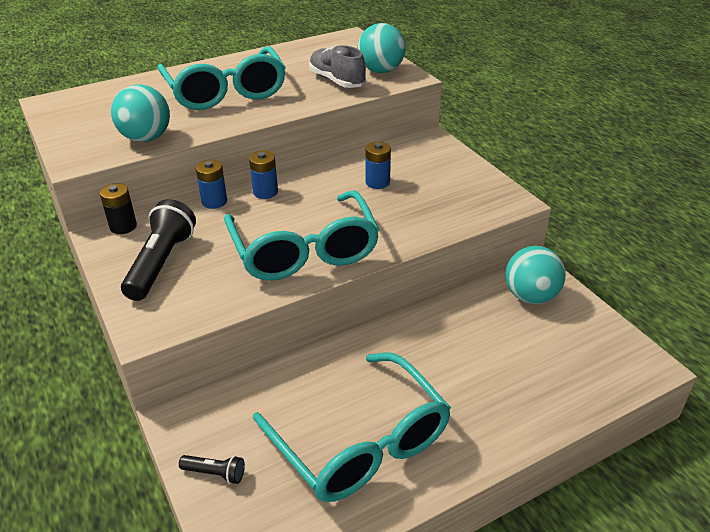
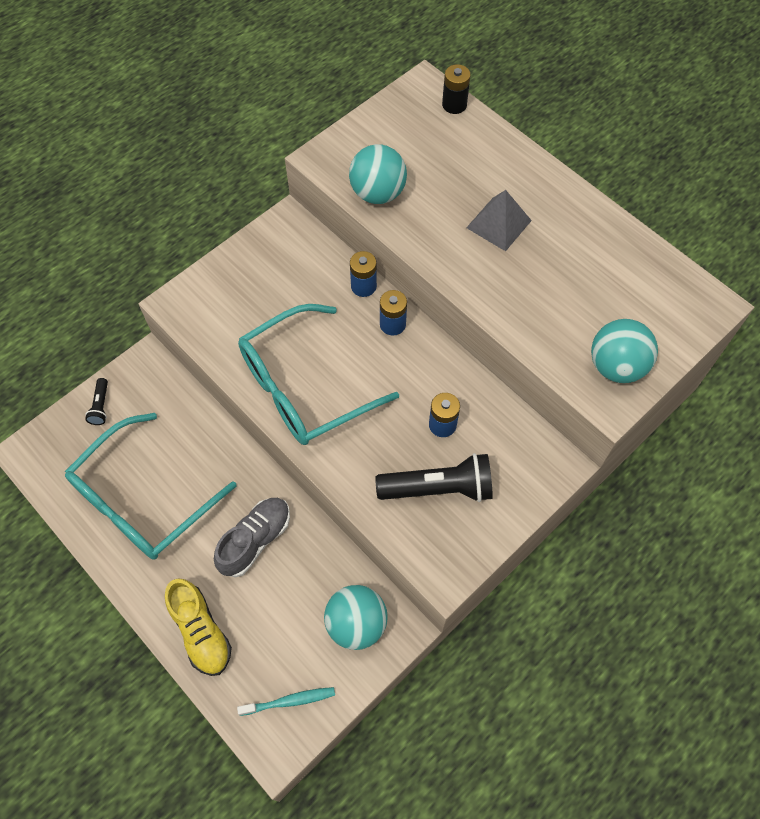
camera: 75 degrees right, 25 degrees up
black battery [100,183,137,234] -> black battery moved to [442,64,471,114]
black flashlight [121,199,196,301] -> black flashlight moved to [375,453,493,502]
turquoise glasses [157,46,286,110] -> grey pyramid [466,190,532,251]
grey shoe [309,45,366,88] -> grey shoe moved to [214,498,290,577]
none -> yellow shoe [165,578,232,676]
none -> turquoise toothbrush [237,687,335,716]

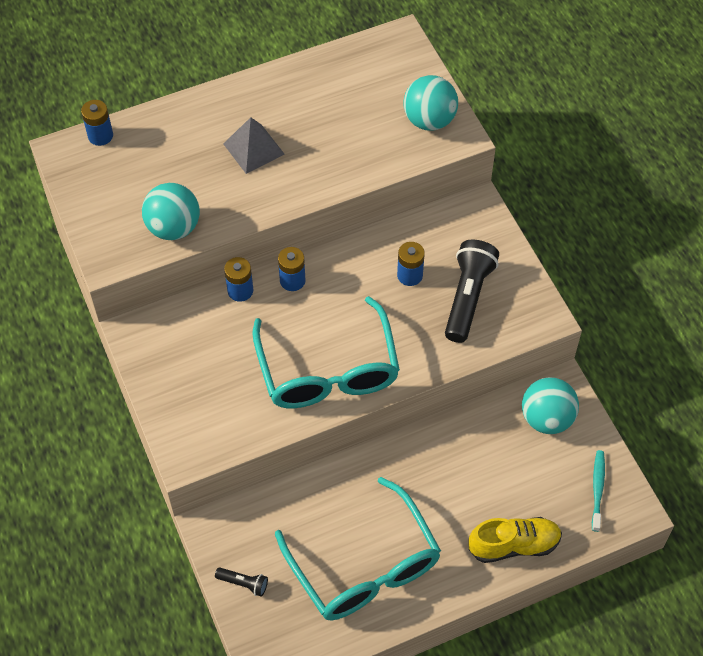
camera: 70 degrees left, 5 degrees down
grey shoe [214,498,290,577] -> none
black battery [442,64,471,114] -> blue battery [81,100,113,146]

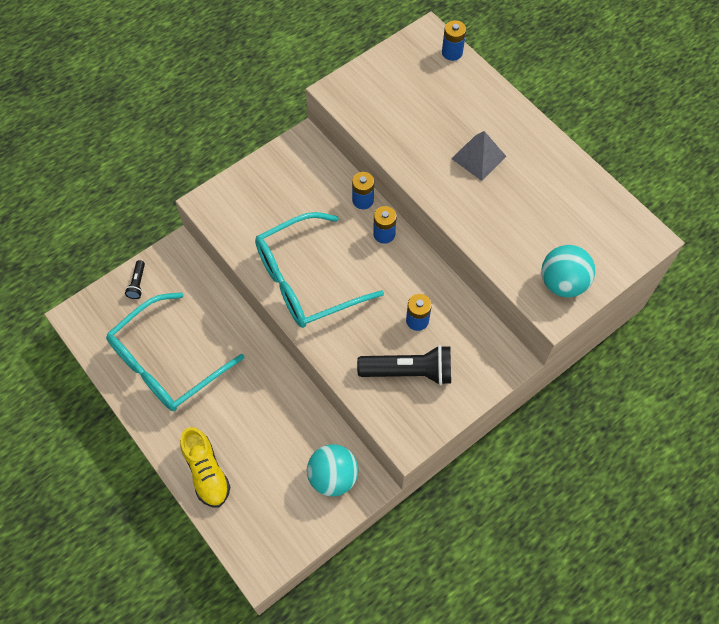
camera: 75 degrees right, 5 degrees up
turquoise ball [142,183,200,240] -> none
turquoise toothbrush [592,450,605,532] -> none

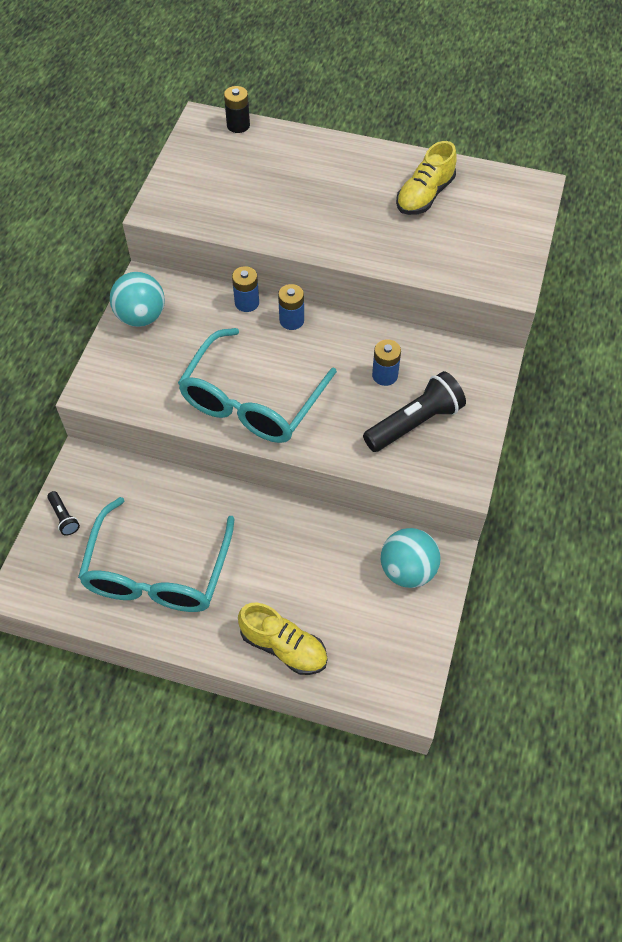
camera: 35 degrees left, 5 degrees down
blue battery [442,20,466,61] -> black battery [224,86,250,133]
grey pyramid [451,131,507,181] -> none
turquoise ball [541,245,595,297] -> turquoise ball moved to [110,272,165,327]
none -> yellow shoe [396,141,457,215]

